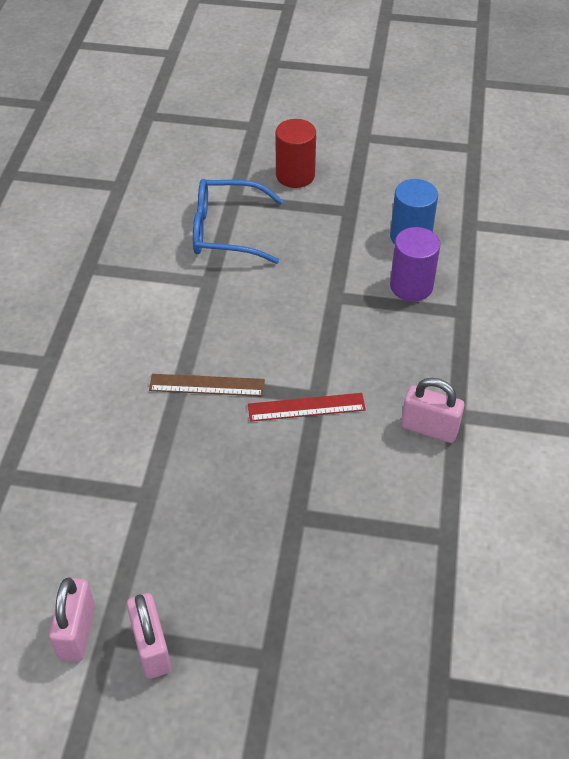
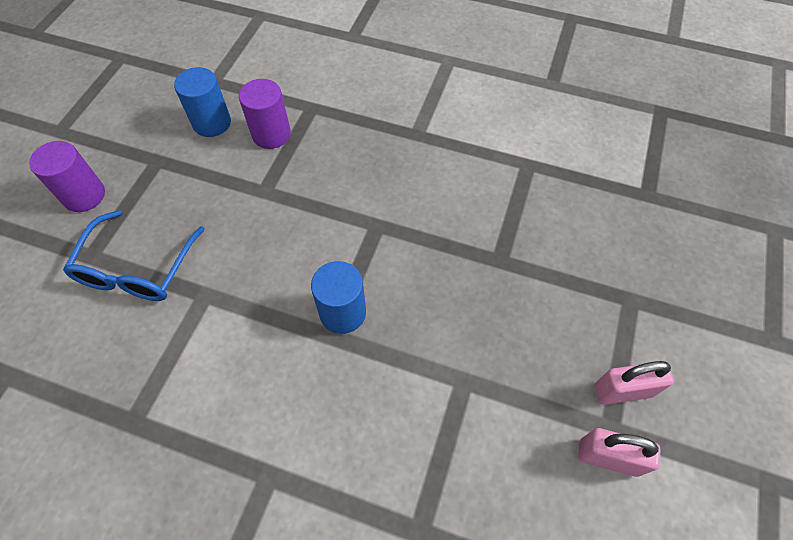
camera: 80 degrees left, 10 degrees up
brown ruler [149,374,265,396] -> blue cylinder [311,261,366,334]
red ruler [248,393,366,422] -> none
red cylinder [275,119,316,188] -> purple cylinder [29,141,105,212]
pink padlock [401,378,464,443] -> none

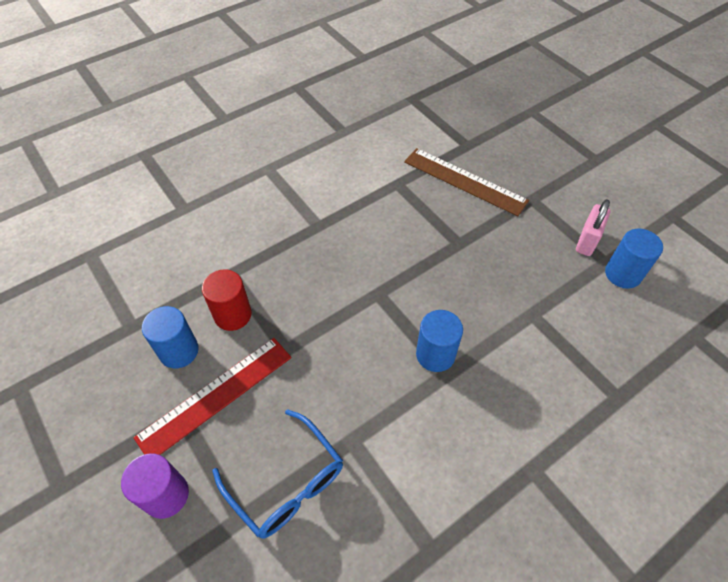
camera: 55 degrees left, 5 degrees down
purple cylinder [239,79,291,149] -> red cylinder [202,269,252,331]
pink padlock [578,428,661,477] -> blue cylinder [605,229,663,289]
none -> red ruler [133,338,291,455]
none -> brown ruler [404,148,529,216]

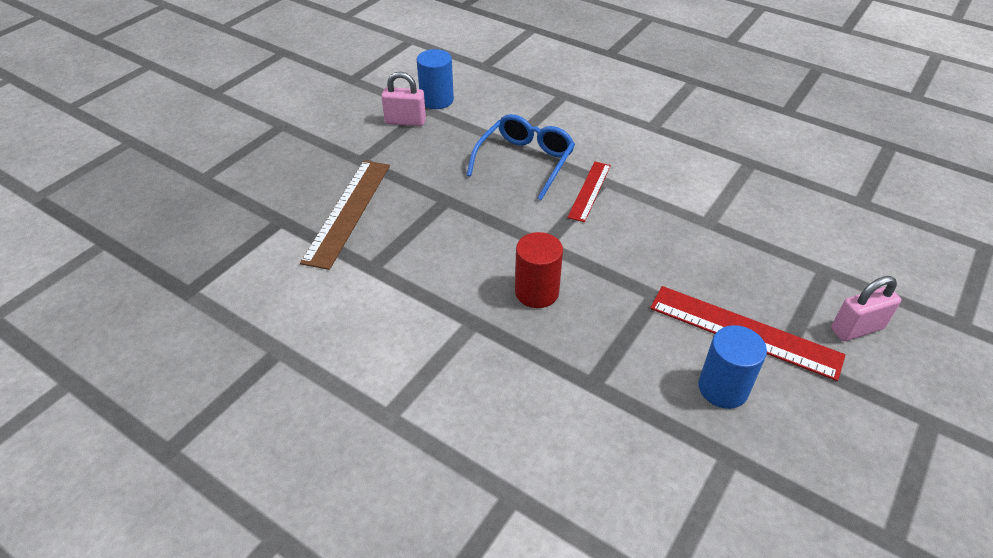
camera: 110 degrees left, 10 degrees down
purple cylinder [121,454,189,519] -> pink padlock [831,276,901,341]
red cylinder [202,269,252,331] -> red cylinder moved to [515,232,563,308]
blue glasses [213,409,343,539] -> blue glasses moved to [467,114,575,200]
blue cylinder [416,310,463,372] -> red ruler [567,162,611,222]

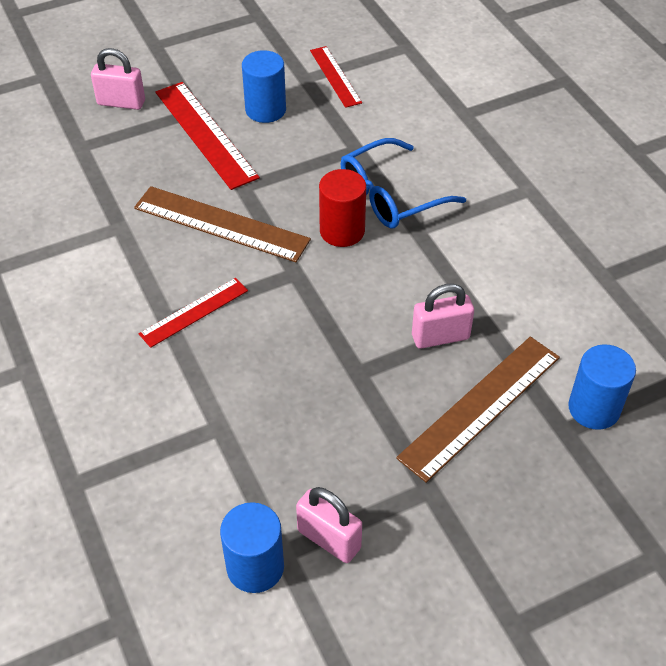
camera: 150 degrees left, 5 degrees up
blue glasses [467,114,575,200] -> blue glasses moved to [341,138,466,228]
none -> brown ruler [134,186,311,262]
none -> red ruler [310,46,362,108]
none -> pink padlock [412,283,474,349]
none -> blue cylinder [568,344,636,430]

